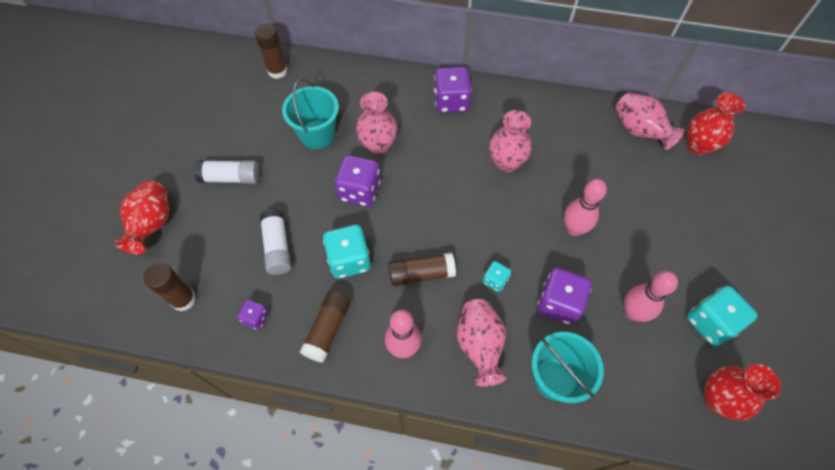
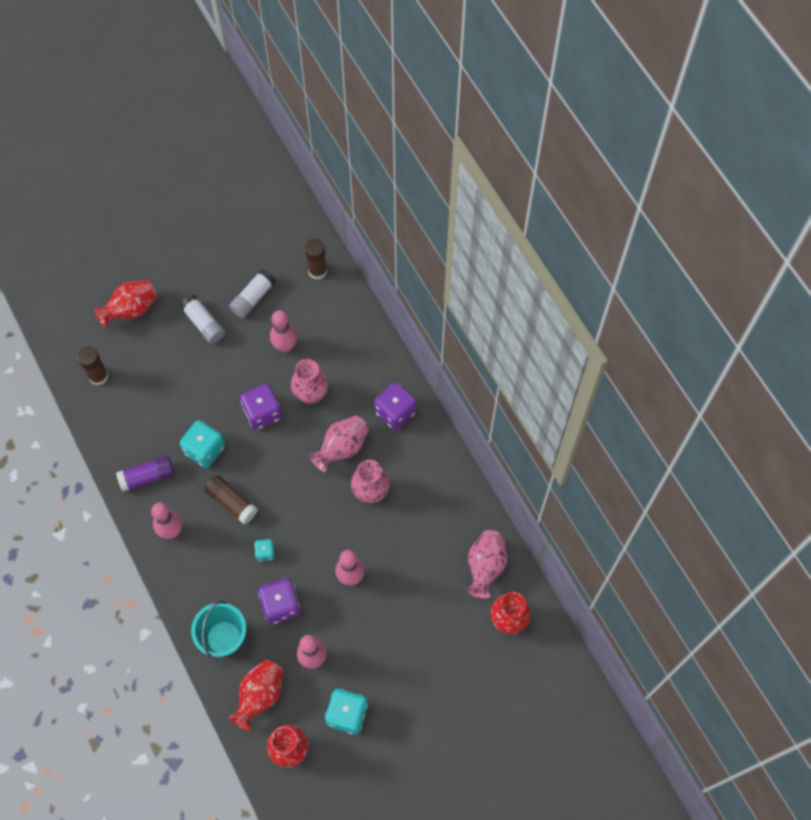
camera: 50 degrees right, 5 degrees up
purple dice [237,300,269,330] -> none
white glue stick [260,209,291,275] -> white glue stick moved to [229,269,276,318]
turquoise bucket [282,78,339,149] -> pink bowling pin [270,310,297,352]
brown glue stick [300,291,351,363] -> purple glue stick [116,456,174,492]
pink vase [457,299,506,387] -> pink vase moved to [309,416,369,472]
none -> red vase [228,660,284,731]

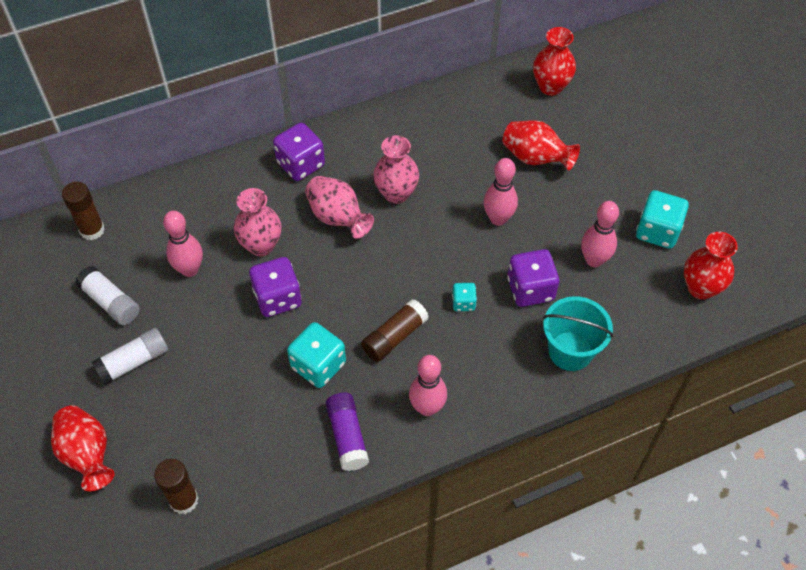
camera: 85 degrees left, 10 degrees down
red vase [228,660,284,731] -> red vase moved to [503,120,580,171]
pink vase [467,530,507,599] -> none

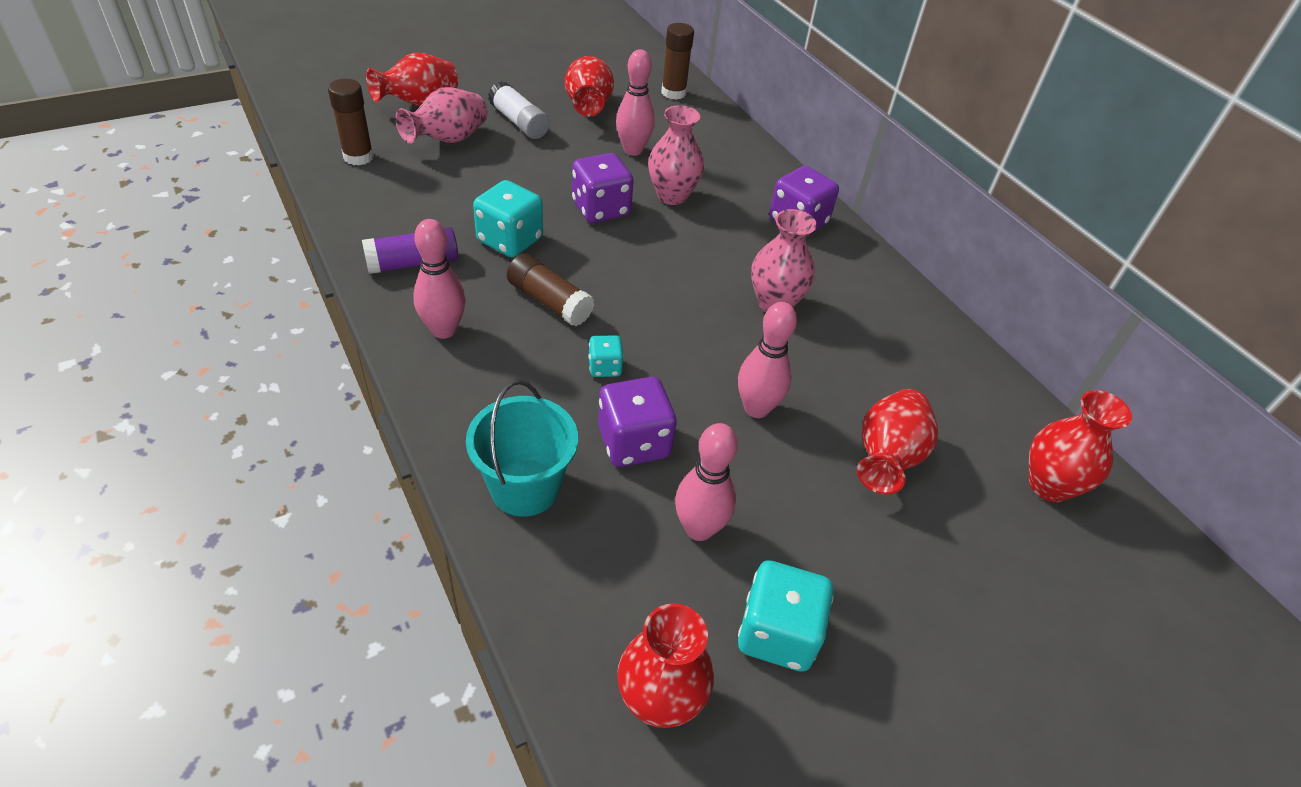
camera: 80 degrees right, 10 degrees down
white glue stick [75,266,140,325] -> red vase [565,56,614,117]
pink vase [305,176,374,239] -> pink vase moved to [395,87,487,143]

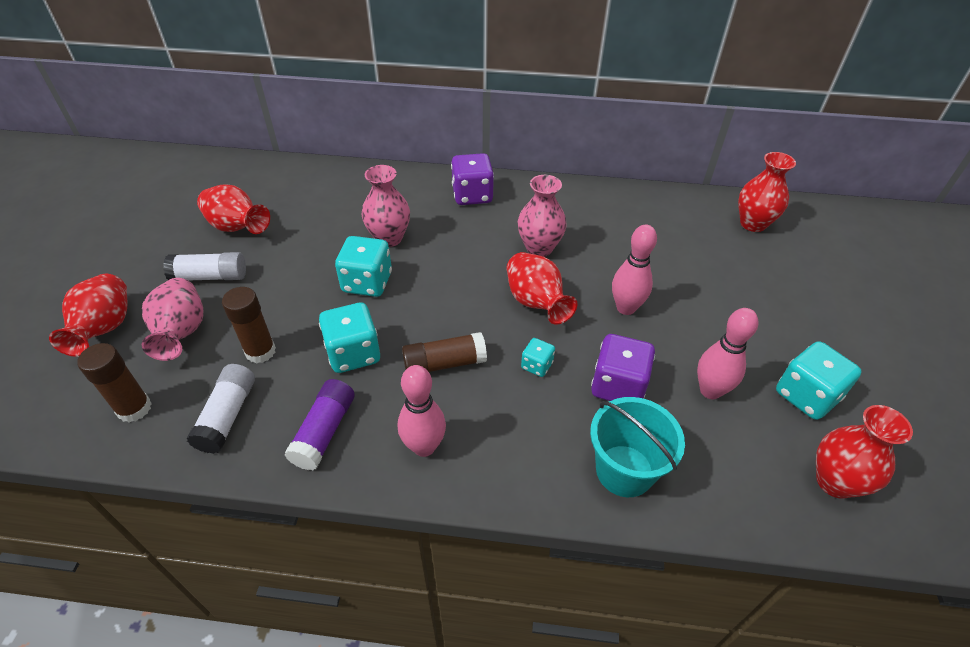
camera: 50 degrees left, 0 degrees up
purple dice [572,153,634,223] -> turquoise dice [335,236,392,297]
pink bowling pin [616,50,655,156] -> none
brown glue stick [662,23,694,100] -> brown glue stick moved to [222,287,276,364]
red vase [857,389,938,495] -> red vase moved to [507,252,578,325]
none -> white glue stick [187,364,255,454]

